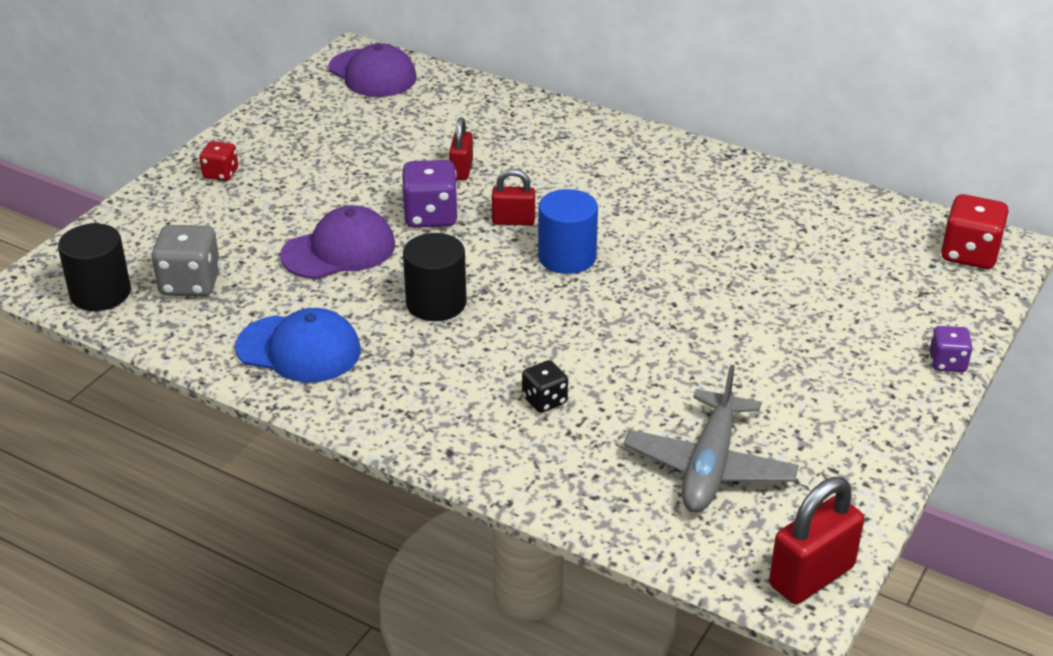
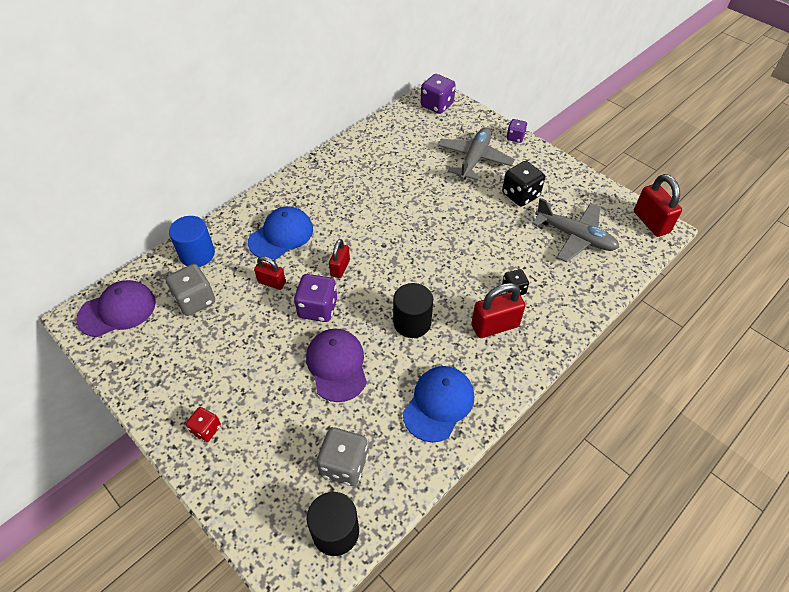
camera: 75 degrees left, 15 degrees up
blue cylinder [538,189,598,274] -> blue cylinder moved to [169,216,215,267]
red dice [941,194,1009,269] -> purple dice [421,74,455,114]
none -> grey dice [166,264,215,316]
none -> blue cap [248,206,313,260]
none -> grey plane [438,127,515,180]
none -> red padlock [472,283,525,338]
none -> black dice [502,161,545,207]

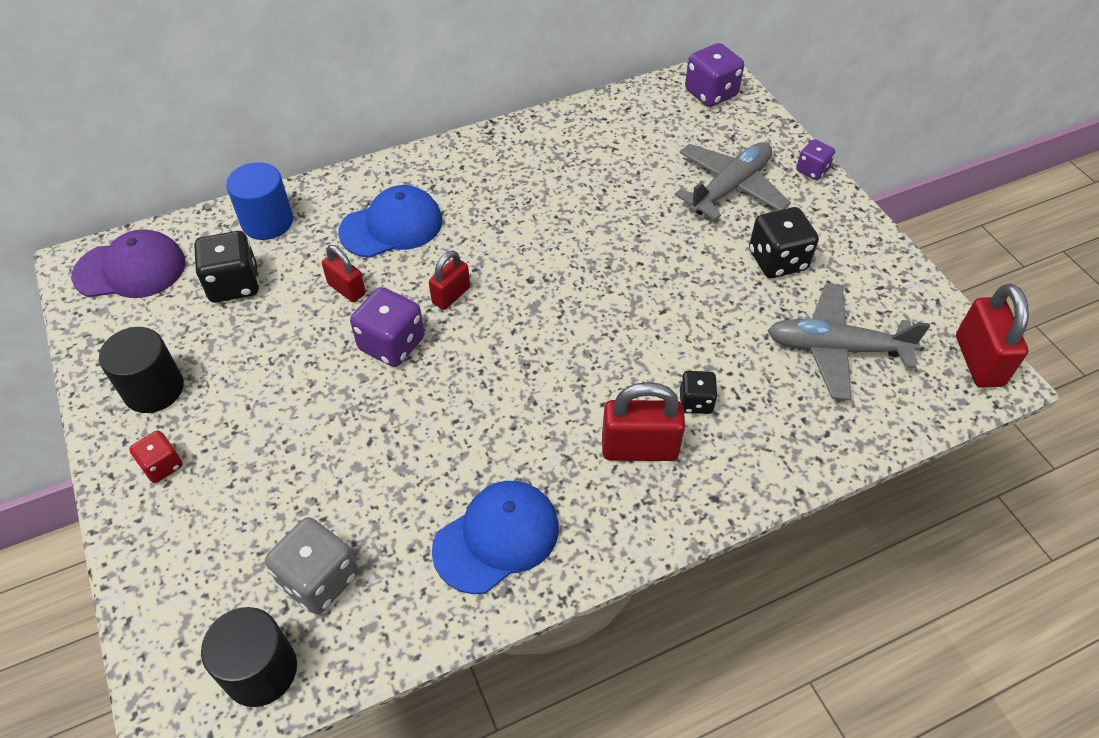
camera: 20 degrees right, 0 degrees up
grey dice [166,264,215,316] -> black dice [194,231,259,303]
purple cap [306,329,367,402] -> none
black cylinder [393,283,433,338] -> black cylinder moved to [99,327,184,413]
grey plane [532,198,619,262] -> grey plane turned 135 degrees clockwise [768,284,930,400]

